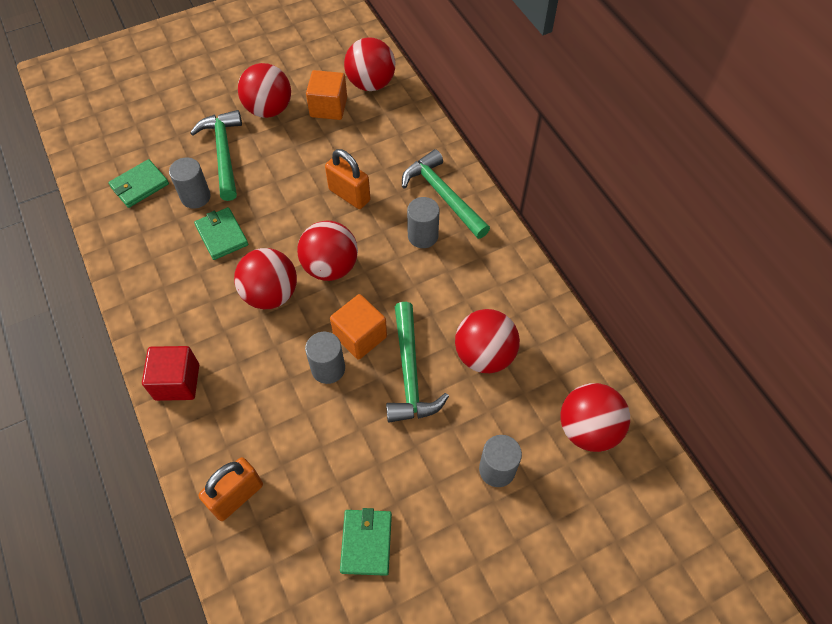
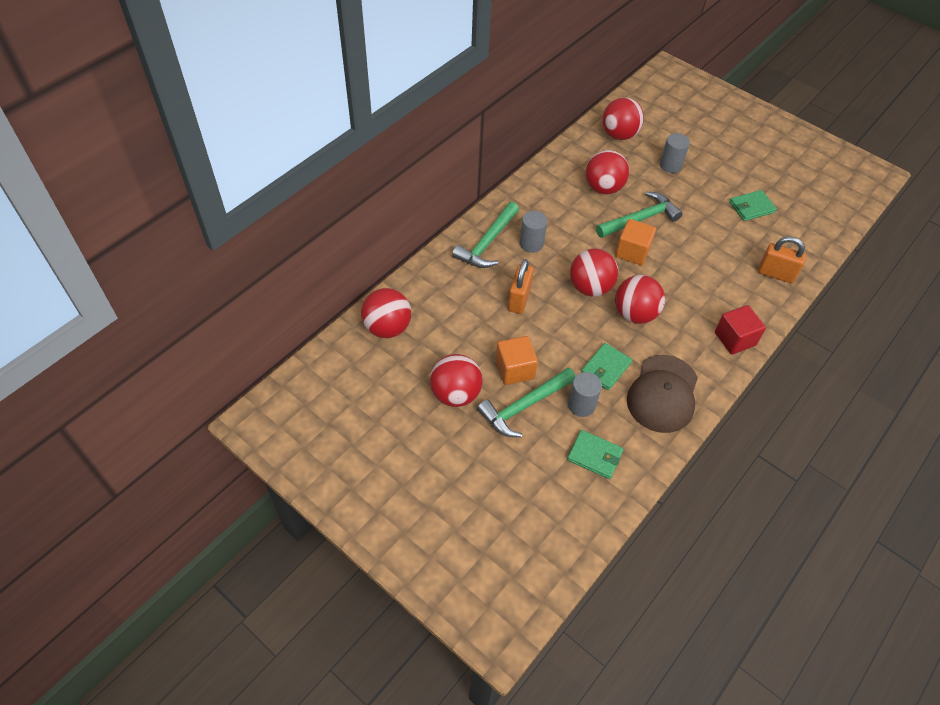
camera: 115 degrees left, 5 degrees down
grey cylinder [305,332,345,384] -> none
orange cube [306,70,347,120] -> orange cube moved to [496,336,538,385]
none -> brown cap [627,355,698,433]

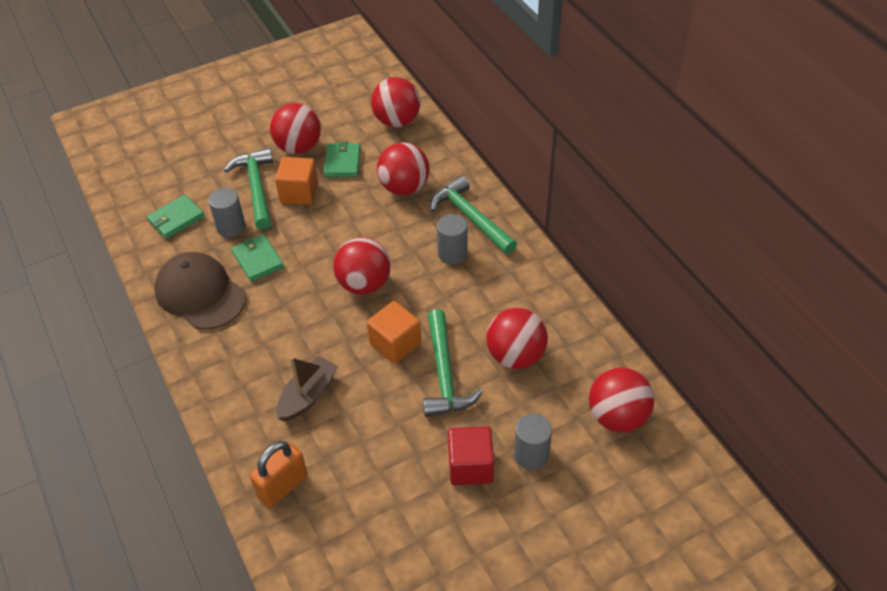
camera: 115 degrees right, 5 degrees down
orange padlock [508,259,534,314] -> none
red ball [615,275,665,324] -> red ball moved to [377,142,430,195]
red cube [715,305,766,354] -> red cube moved to [448,426,494,485]
green wallet [729,190,777,221] -> green wallet moved to [324,141,361,177]
none -> brown boat [276,356,338,422]

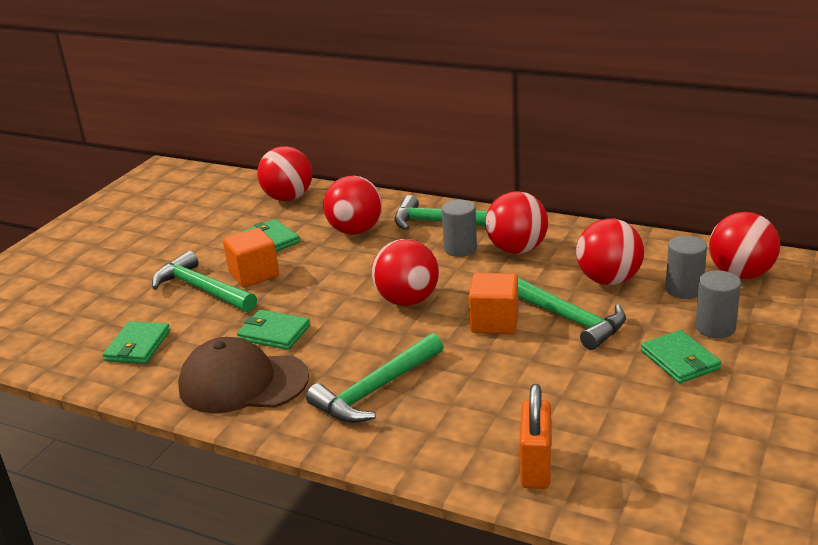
camera: 35 degrees left, 20 degrees down
grey cylinder [208,188,245,237] -> grey cylinder moved to [665,236,707,299]
red ball [270,103,321,154] -> red ball moved to [485,191,548,254]
brown boat [276,356,338,422] -> none
red cube [448,426,494,485] -> green wallet [641,330,721,383]
none -> green hammer [306,333,443,423]

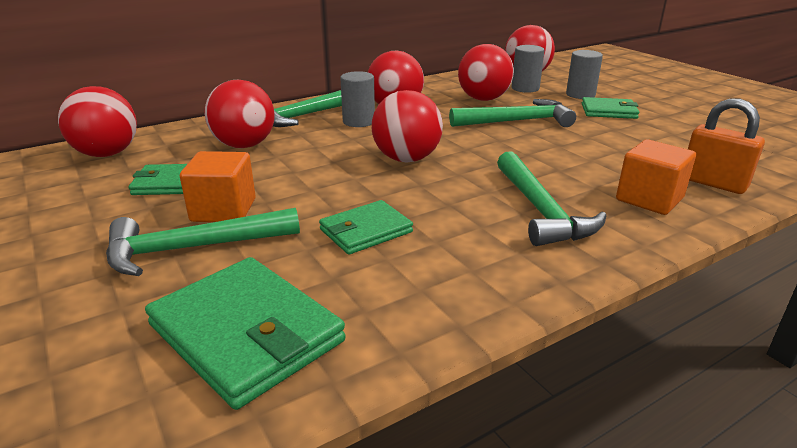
camera: 60 degrees left, 0 degrees up
green wallet [103,321,170,364] -> green wallet [145,257,346,410], size x1.67
brown cap [178,337,309,413] -> none
orange cube [469,273,519,334] -> orange cube moved to [616,139,696,215]

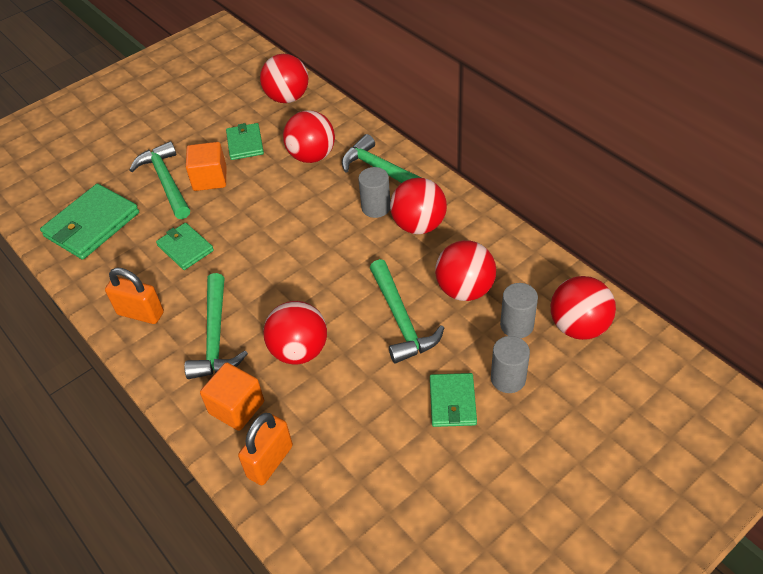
camera: 85 degrees right, 20 degrees up
red ball [372,90,443,162] -> red ball moved to [263,301,327,364]
green hammer [497,151,606,246] -> green hammer turned 75 degrees counterclockwise [184,273,248,379]
none -> orange padlock [105,268,164,324]

